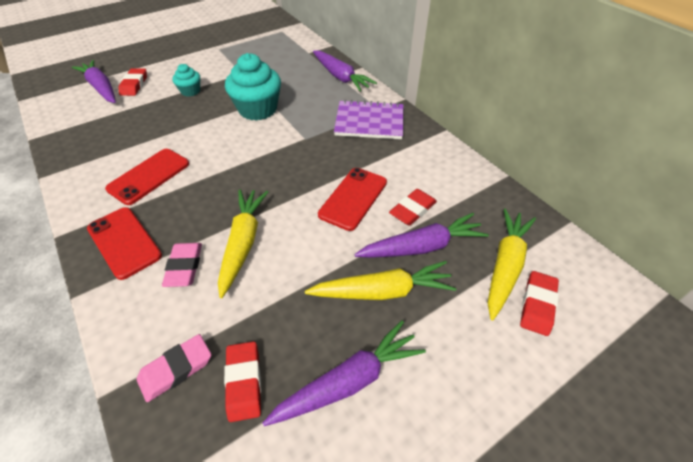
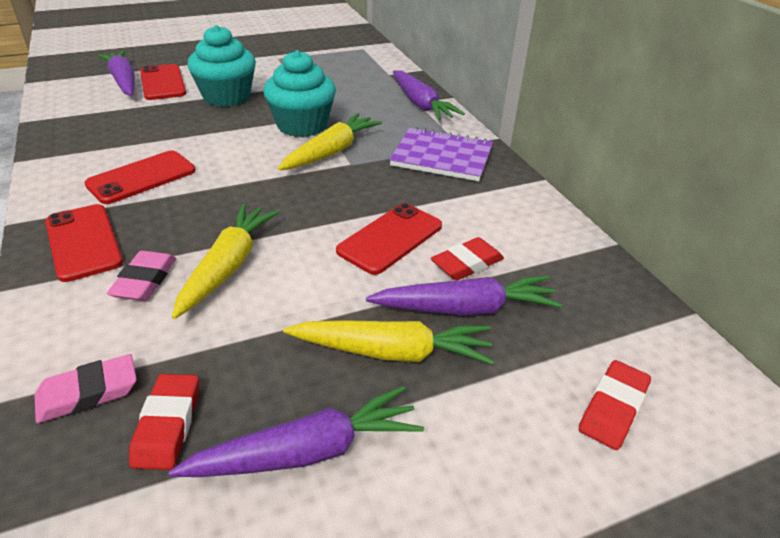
camera: 10 degrees right, 10 degrees down
red eraser [118,68,147,96] -> red phone [140,64,186,100]
turquoise cupcake [172,64,200,97] -> turquoise cupcake [188,25,256,107], size x1.91
yellow carrot [488,208,536,320] -> yellow carrot moved to [278,113,382,171]

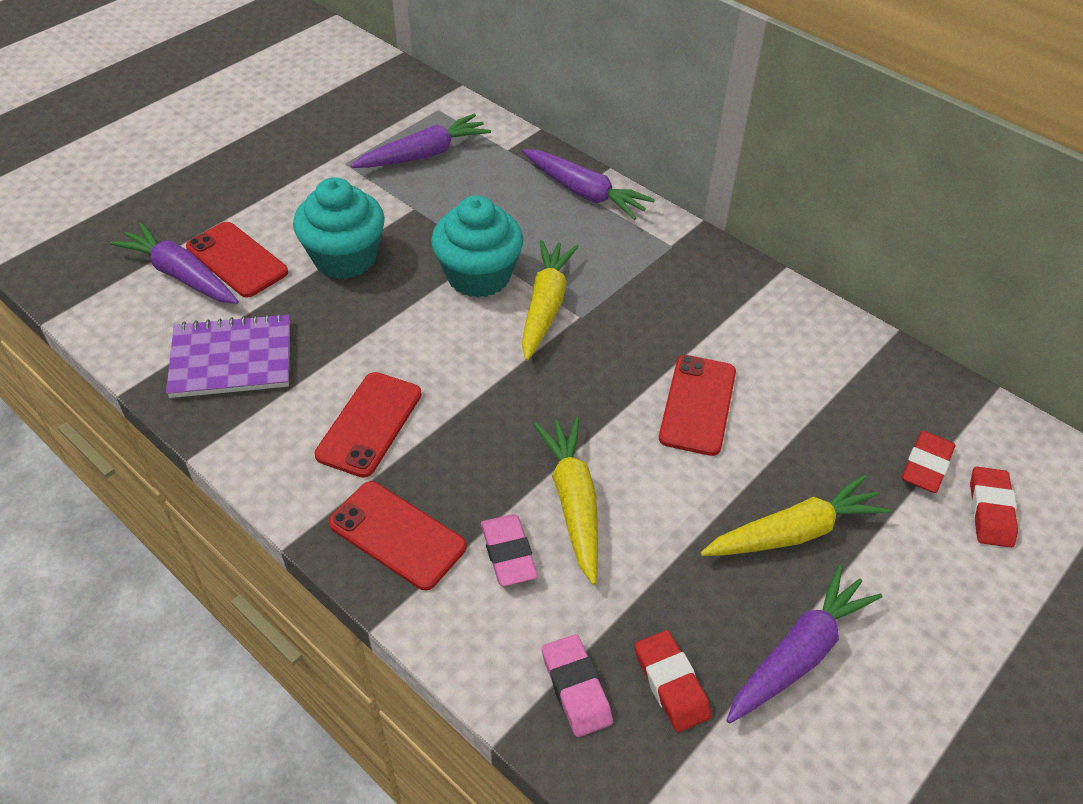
camera: 25 degrees left, 10 degrees up
pink eraser [35,354,137,423] -> pink eraser turned 60 degrees counterclockwise [542,634,613,737]
purple carrot [366,275,562,316] -> purple carrot moved to [351,113,491,168]
purple notebook [389,127,493,181] -> purple notebook moved to [166,313,290,398]
red eraser [431,237,504,281] -> red eraser moved to [902,431,955,493]

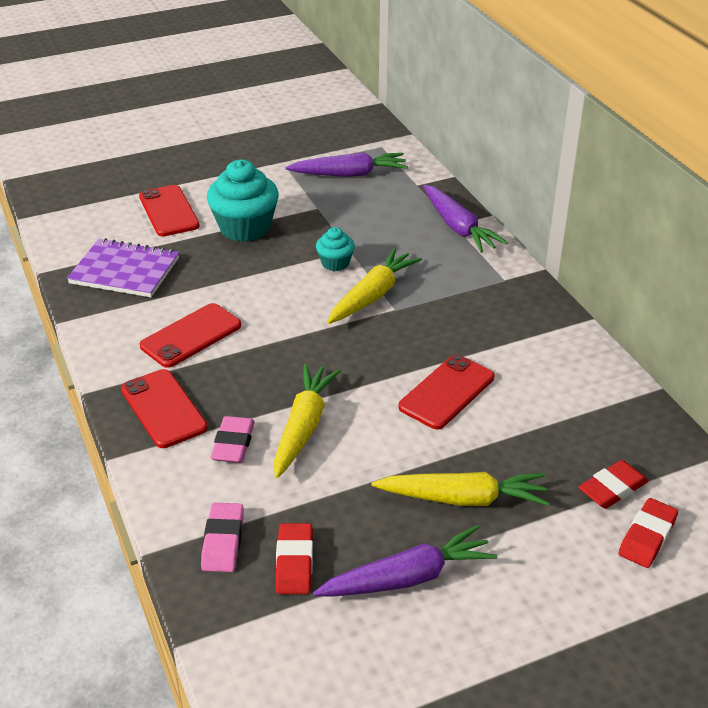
camera: 25 degrees right, 10 degrees down
purple carrot [110,223,239,304] -> none
turquoise cupcake [431,196,523,298] -> turquoise cupcake [316,227,355,271], size x0.52

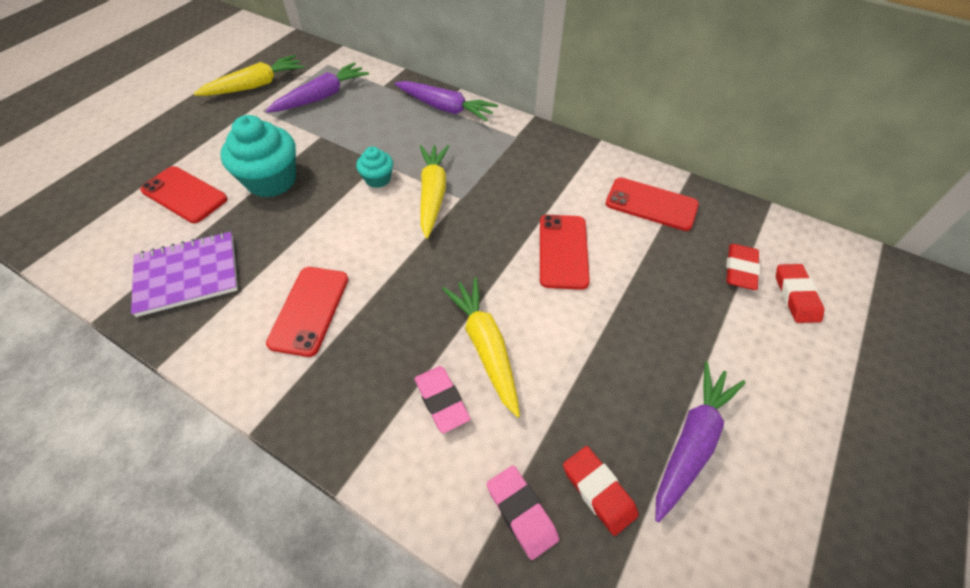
camera: 35 degrees left, 15 degrees up
red phone [121,369,208,448] -> red phone moved to [606,178,699,231]
yellow carrot [371,472,549,506] -> yellow carrot moved to [194,55,304,96]

